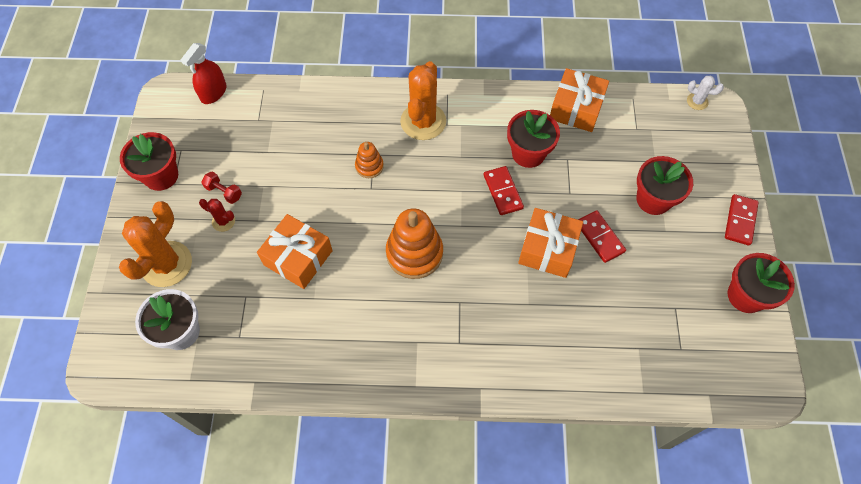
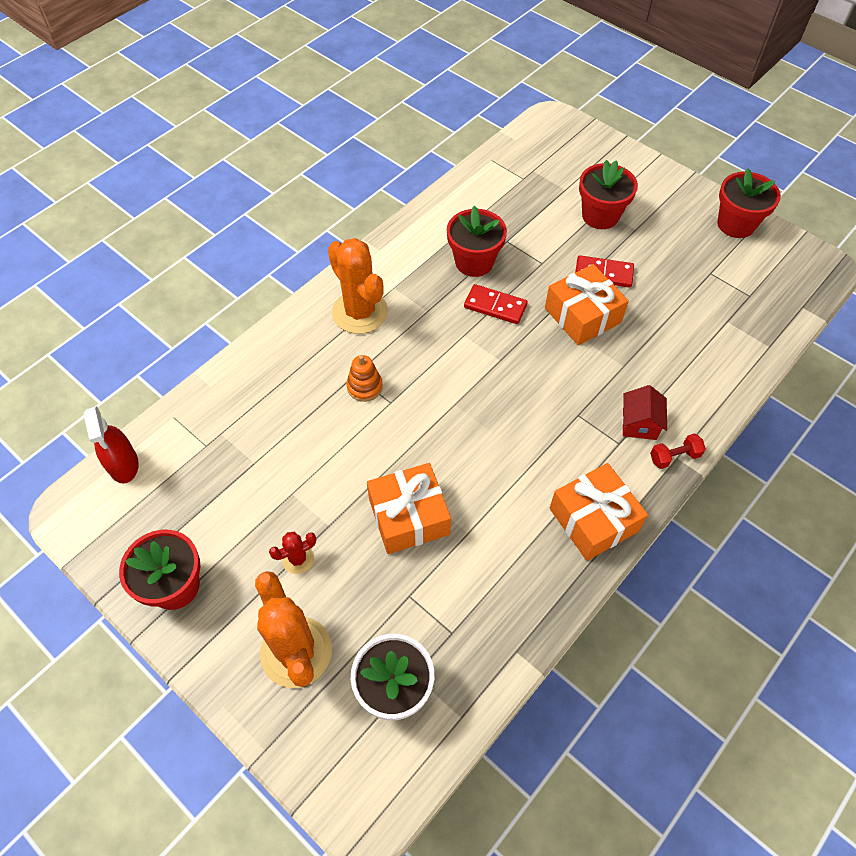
camera: 50 degrees left, 5 degrees down
red dumbbell [202,172,242,204] -> red dumbbell moved to [650,433,706,469]
orange stacking toy [386,208,443,279] -> none
orange gift [550,68,609,132] -> orange gift moved to [550,463,648,561]
white cactus [687,76,724,110] -> none
red domino [725,194,759,245] -> none
none -> red house [622,385,667,440]

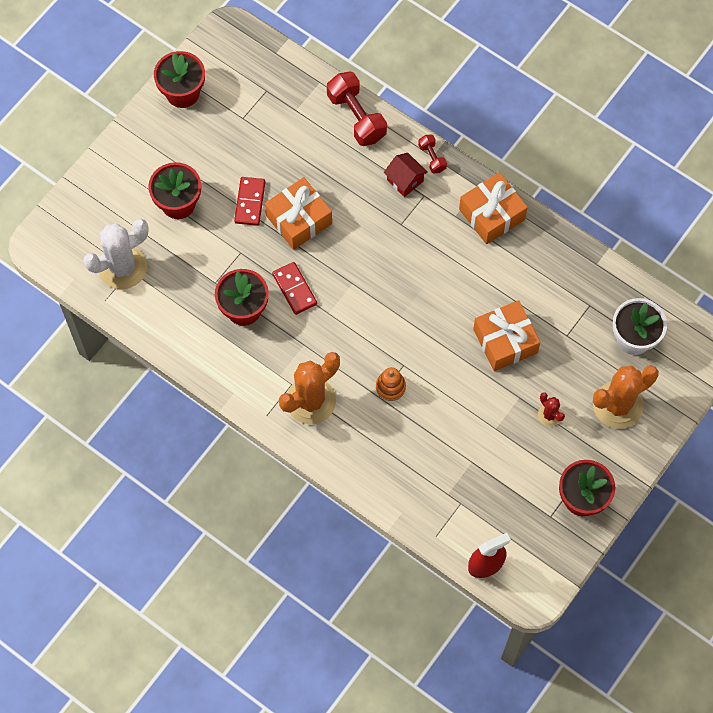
camera: 95 degrees left, 10 degrees up
red domino [464,284,528,324] -> red domino turned 45 degrees counterclockwise [272,262,317,315]
red house [622,385,667,440] -> red house turned 45 degrees clockwise [384,153,428,197]
none -> white cactus [83,219,149,289]
none -> red dumbbell [327,72,387,146]

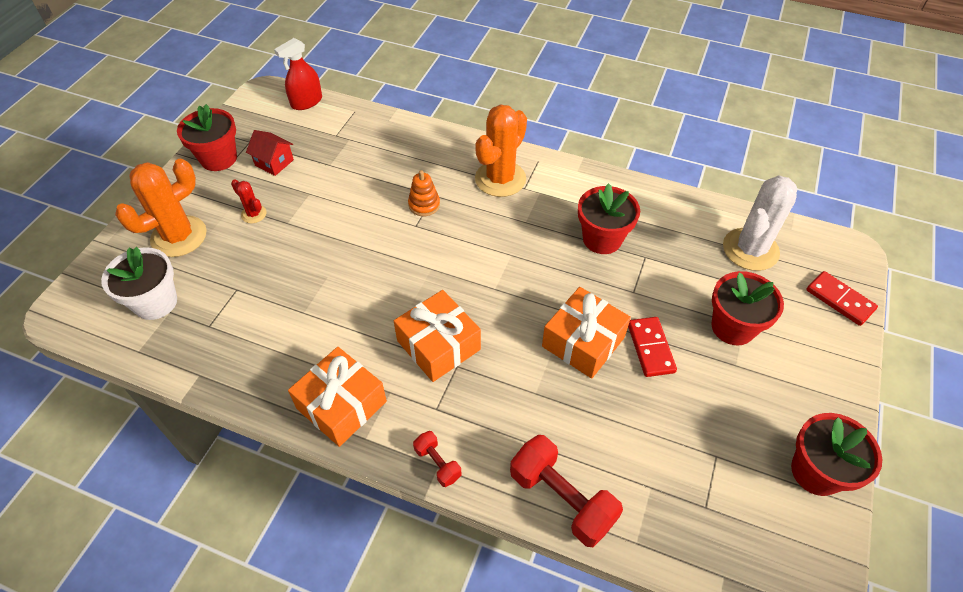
camera: 165 degrees right, 15 degrees down
red domino [272,262,317,315] -> red domino moved to [806,271,878,326]
red house [384,153,428,197] -> red house moved to [246,130,294,176]
orange gift [473,300,540,371] -> orange gift moved to [394,290,481,382]

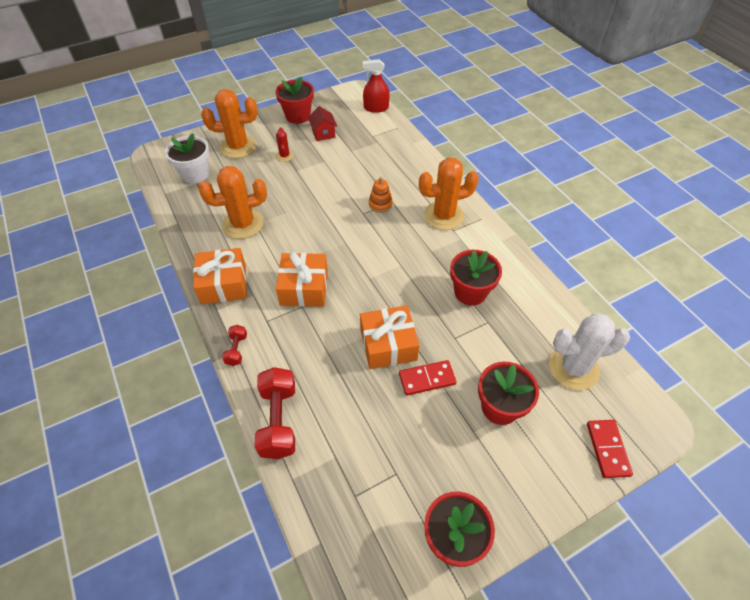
camera: 40 degrees right, 0 degrees up
red domino [628,317,677,377] -> red domino turned 45 degrees clockwise [399,360,457,395]
none -> orange cactus [198,166,267,239]

